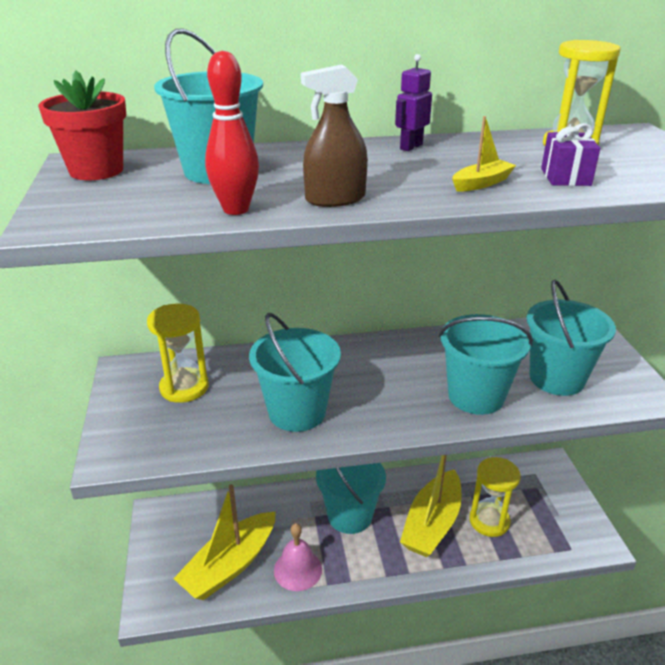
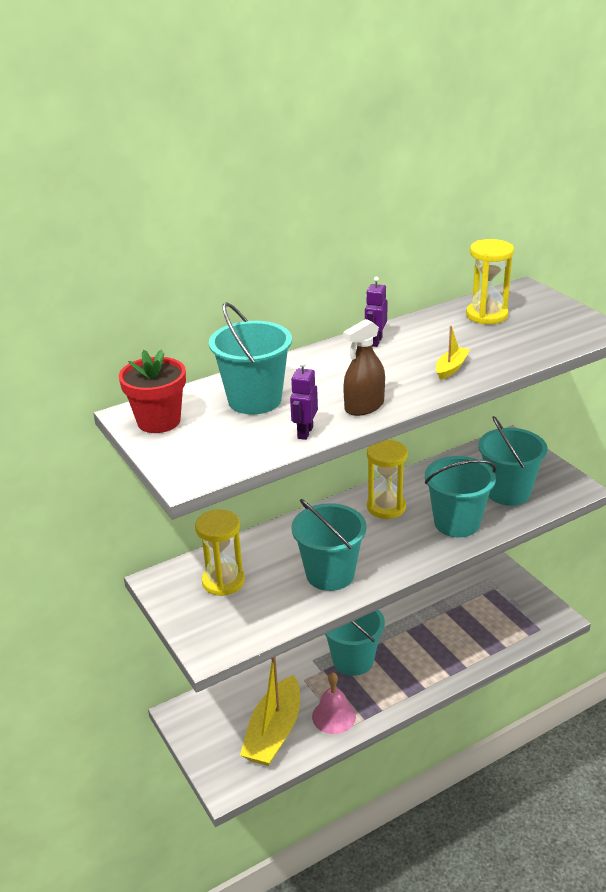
camera: 20 degrees left, 0 degrees up
red bowling pin [205,51,259,215] -> purple robot [290,361,318,440]
yellow boat [400,455,461,557] -> none
yellow hourglass [469,457,521,537] -> yellow hourglass moved to [367,439,408,519]
purple gift [541,123,601,186] -> none

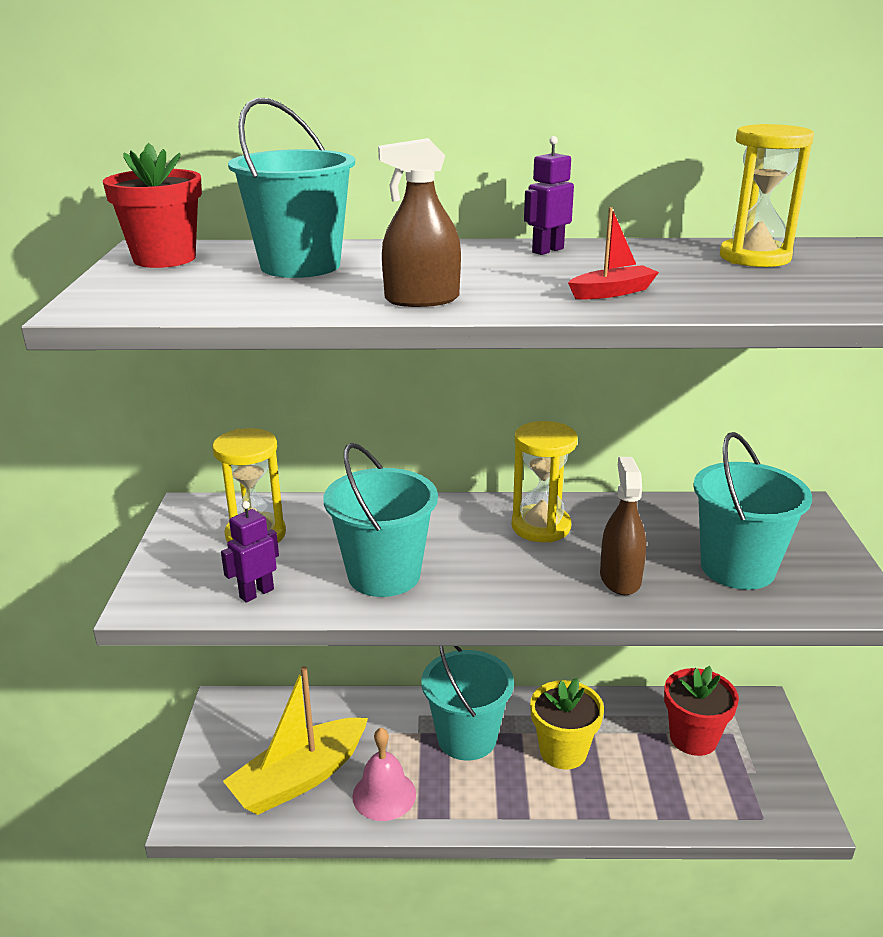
camera: 30 degrees right, 5 degrees down
purple robot [290,361,318,440] -> purple robot moved to [221,501,279,603]
turquoise bucket [425,456,496,537] -> brown spray bottle [600,457,646,595]
yellow boat [436,325,470,380] -> red boat [568,207,659,299]
none -> yellow flower pot [530,678,604,770]
none -> red flower pot [664,666,739,756]

